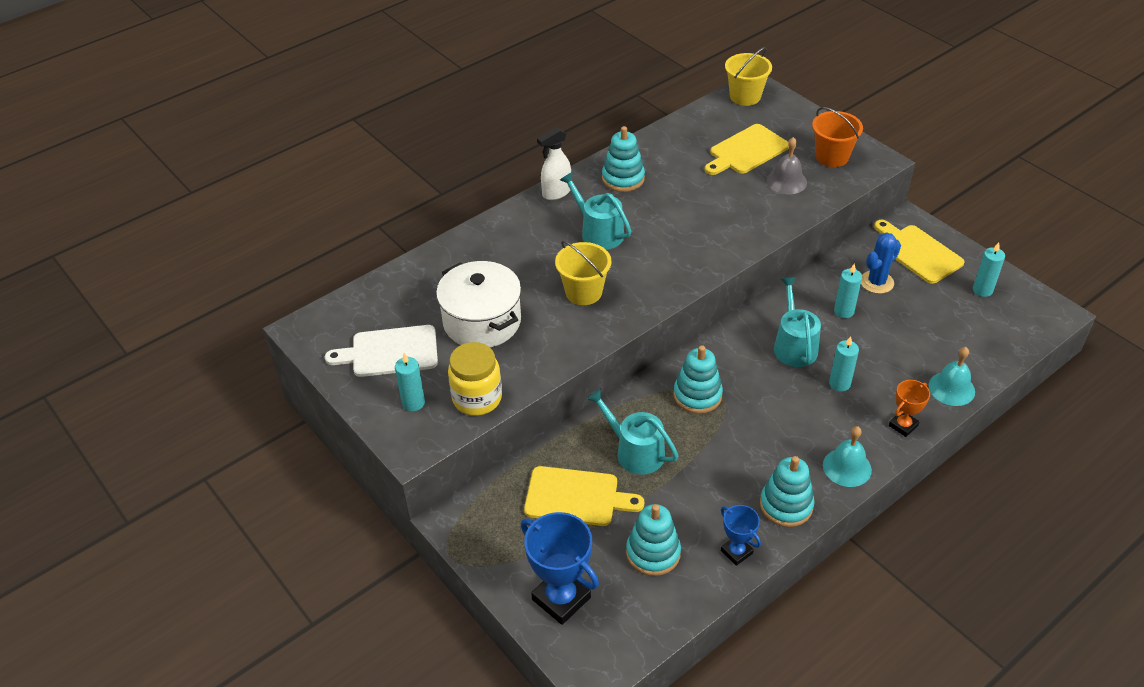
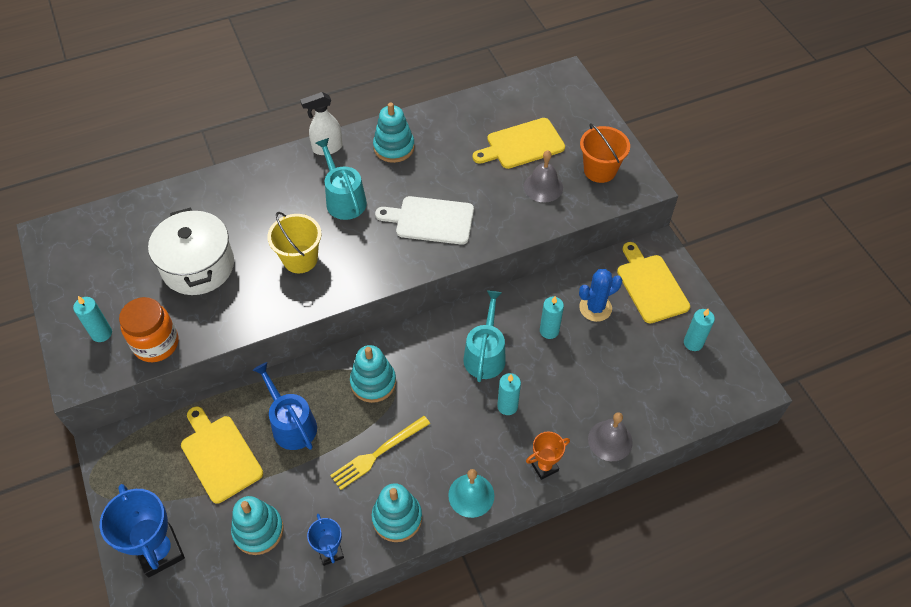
camera: 15 degrees right, 10 degrees up
white cutting board [325,325,438,377] -> white cutting board moved to [375,196,474,245]
yellow jar [448,342,502,416] -> orange jar [119,297,178,362]
yellow cutting board [524,466,644,526] -> yellow cutting board turned 150 degrees counterclockwise [181,406,263,504]
turquoise watering can [587,389,679,475] -> blue watering can [253,362,317,450]
yellow bucket [725,47,772,106] -> none
turquoise bell [928,347,975,406] -> grey bell [588,412,633,461]
none -> yellow fork [330,416,430,490]

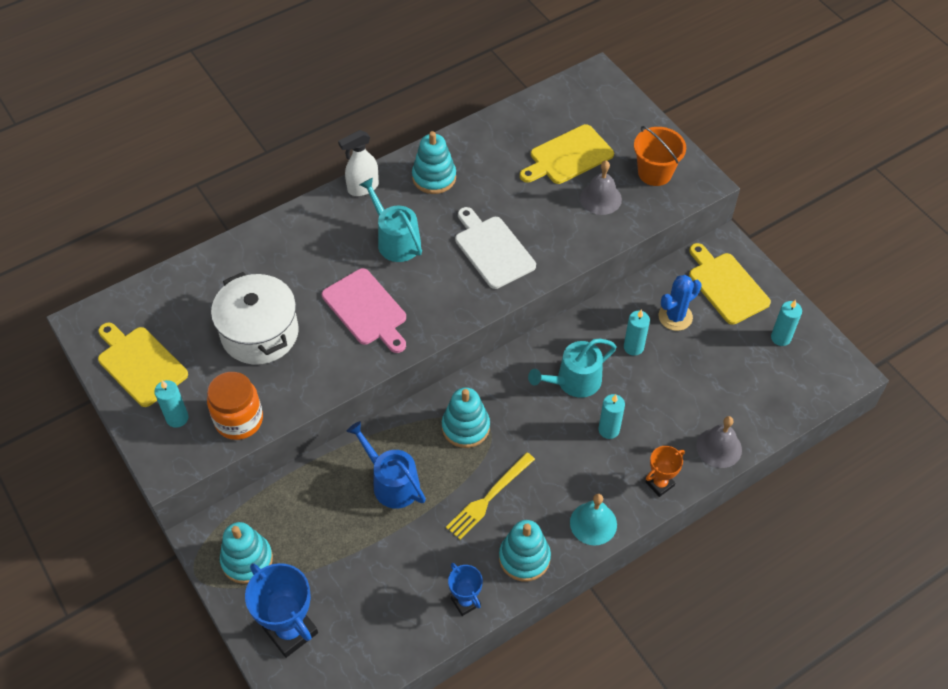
camera: 10 degrees left, 0 degrees up
yellow cutting board [181,406,263,504] -> yellow cutting board moved to [98,322,188,407]
turquoise stacking toy [231,496,284,555] -> turquoise stacking toy moved to [220,522,273,584]
yellow bucket [267,212,322,273] -> pink cutting board [322,268,406,353]
white cutting board [375,196,474,245] -> white cutting board turned 60 degrees clockwise [455,207,536,289]
turquoise watering can [463,290,506,382] -> turquoise watering can turned 120 degrees counterclockwise [528,339,617,398]

